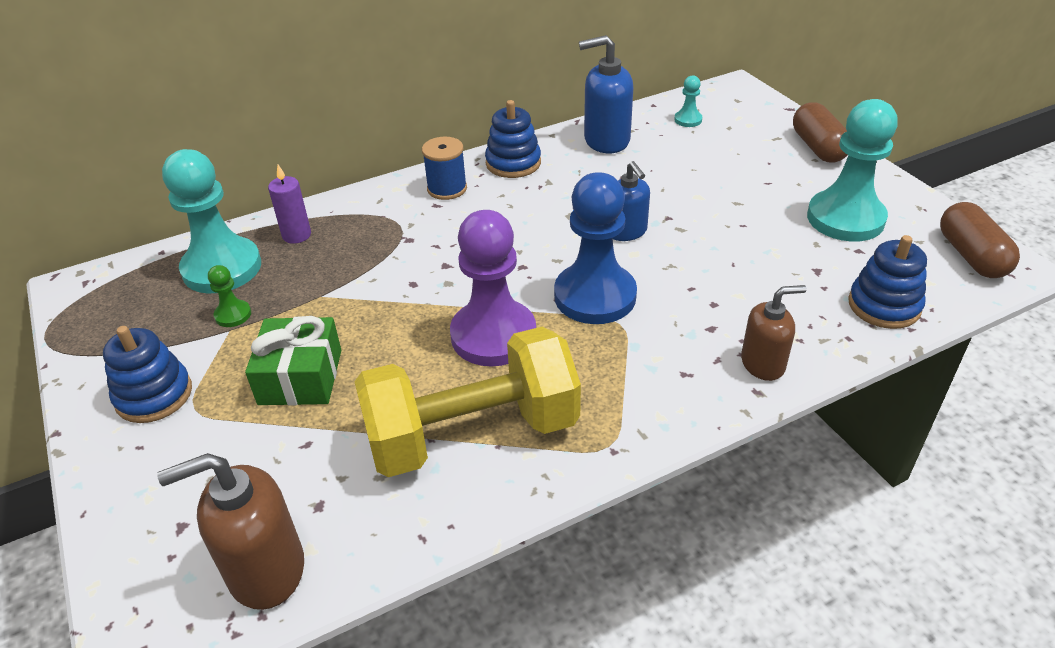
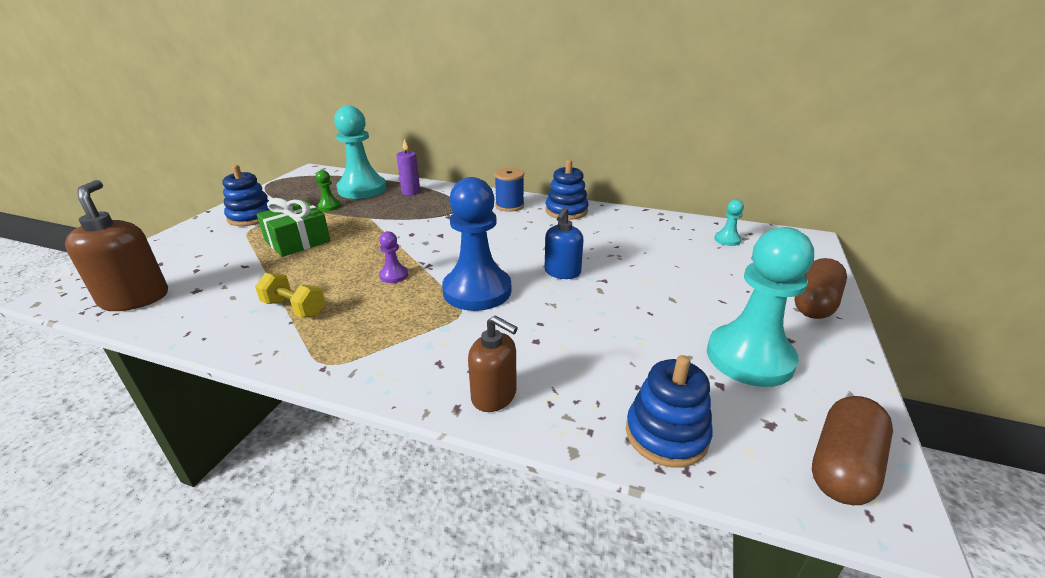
camera: 45 degrees right, 10 degrees down
brown soap dispenser [157,453,304,610] -> brown soap dispenser turned 45 degrees clockwise [65,180,168,311]
yellow dumbbell [354,326,581,477] -> yellow dumbbell [255,273,325,318], size x0.43
purple pawn [450,210,536,366] -> purple pawn [379,231,408,283], size x0.43
blue soap dispenser [579,35,633,153] -> none

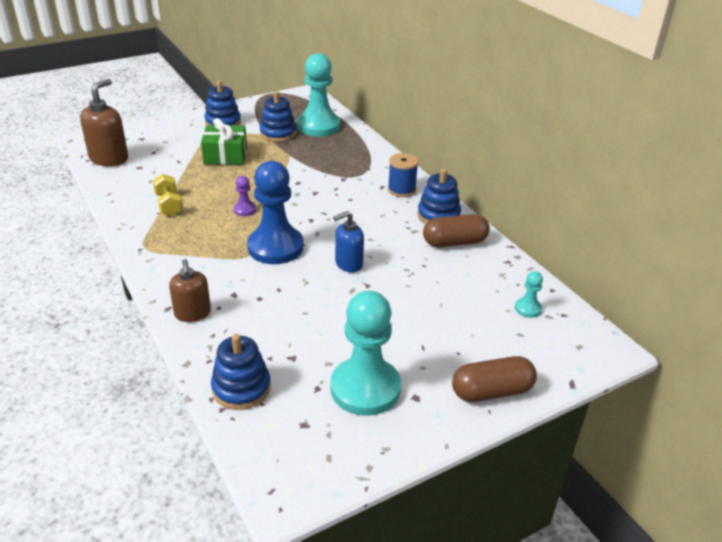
camera: 40 degrees right, 5 degrees up
green pawn [316,170,341,211] -> blue stacking toy [260,91,296,142]
purple candle [396,139,420,195] -> none
brown capsule [812,396,893,505] -> brown capsule moved to [423,214,490,247]

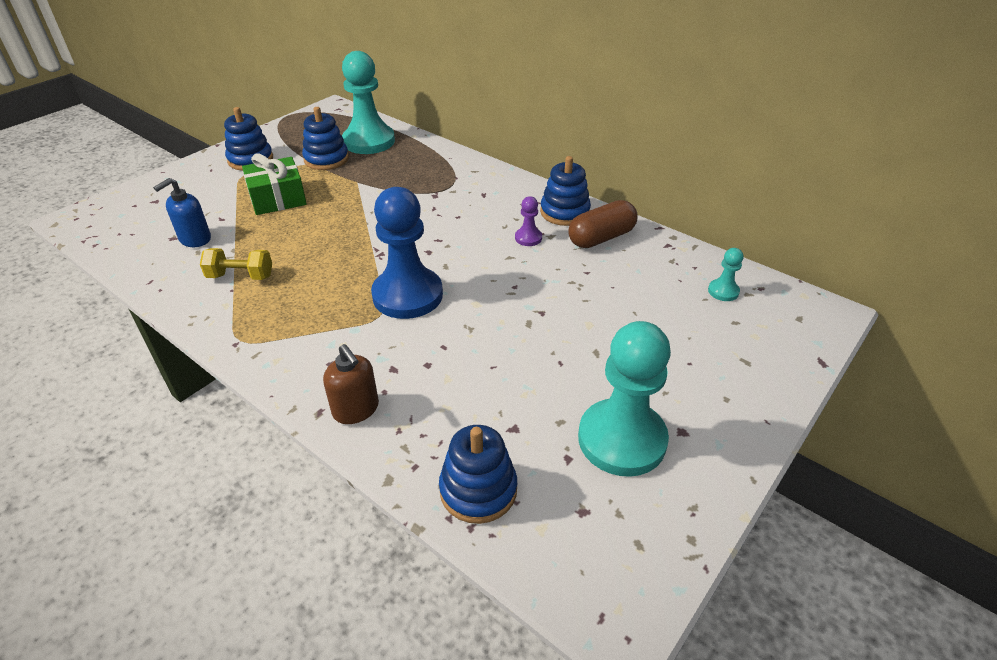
camera: 20 degrees left, 5 degrees up
brown soap dispenser [80,79,128,166] -> none
yellow dumbbell [153,174,182,216] -> yellow dumbbell turned 45 degrees counterclockwise [200,248,272,280]
purple pawn [233,176,256,216] -> purple pawn moved to [515,196,542,246]
blue soap dispenser [333,211,364,272] -> blue soap dispenser moved to [153,178,211,247]
blue spool [388,153,419,197] -> none
brown capsule [452,356,537,402] -> none

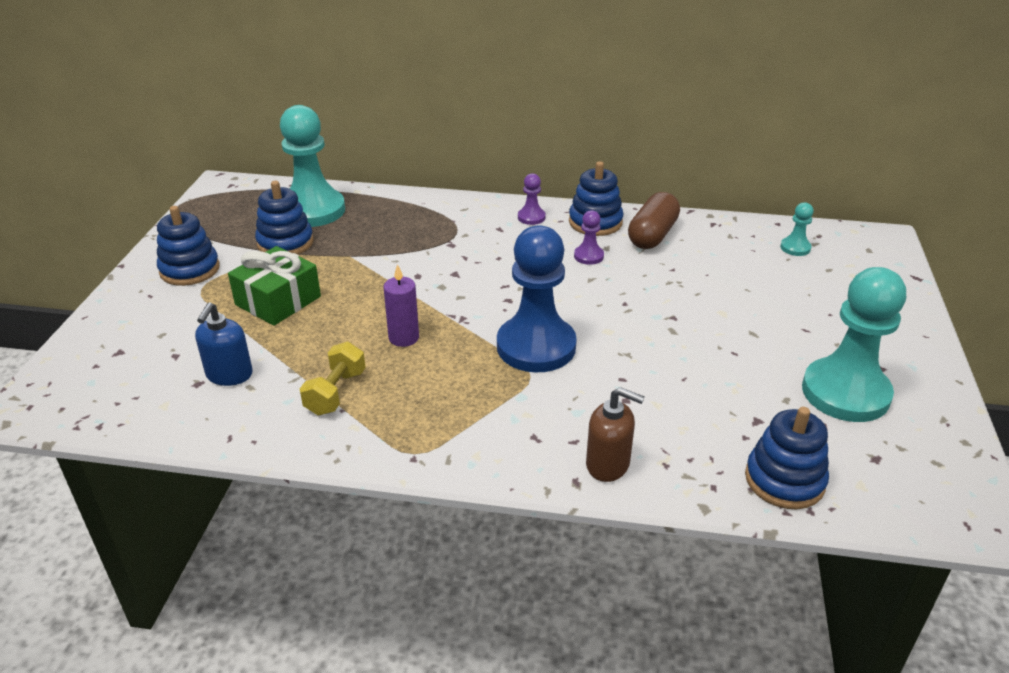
camera: 30 degrees left, 5 degrees down
yellow dumbbell [200,248,272,280] -> yellow dumbbell turned 45 degrees counterclockwise [300,342,366,415]
none -> purple candle [383,264,419,347]
none -> purple pawn [518,173,546,225]

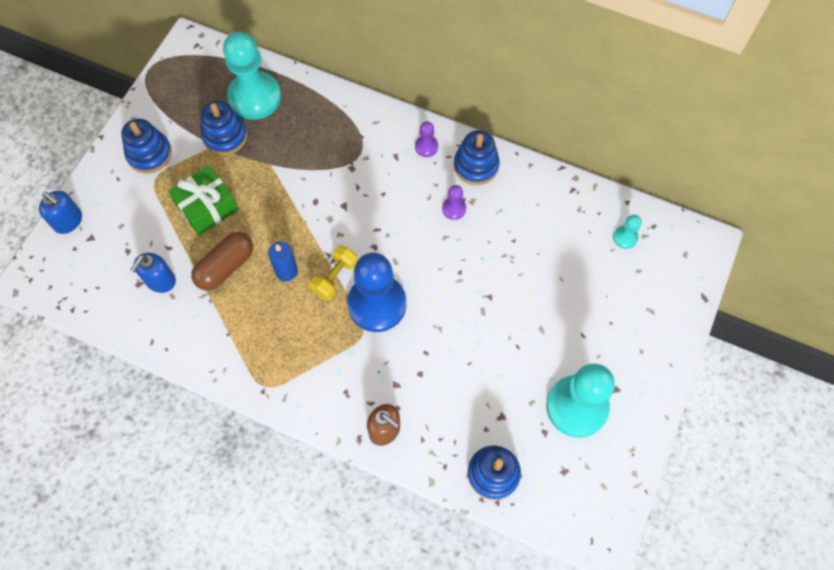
camera: 15 degrees right, 30 degrees up
yellow dumbbell [300,342,366,415] -> yellow dumbbell moved to [309,245,358,301]
purple candle [383,264,419,347] -> blue candle [268,241,298,281]
brown capsule [628,192,680,249] -> brown capsule moved to [191,232,253,291]
none -> blue soap dispenser [39,191,82,234]

